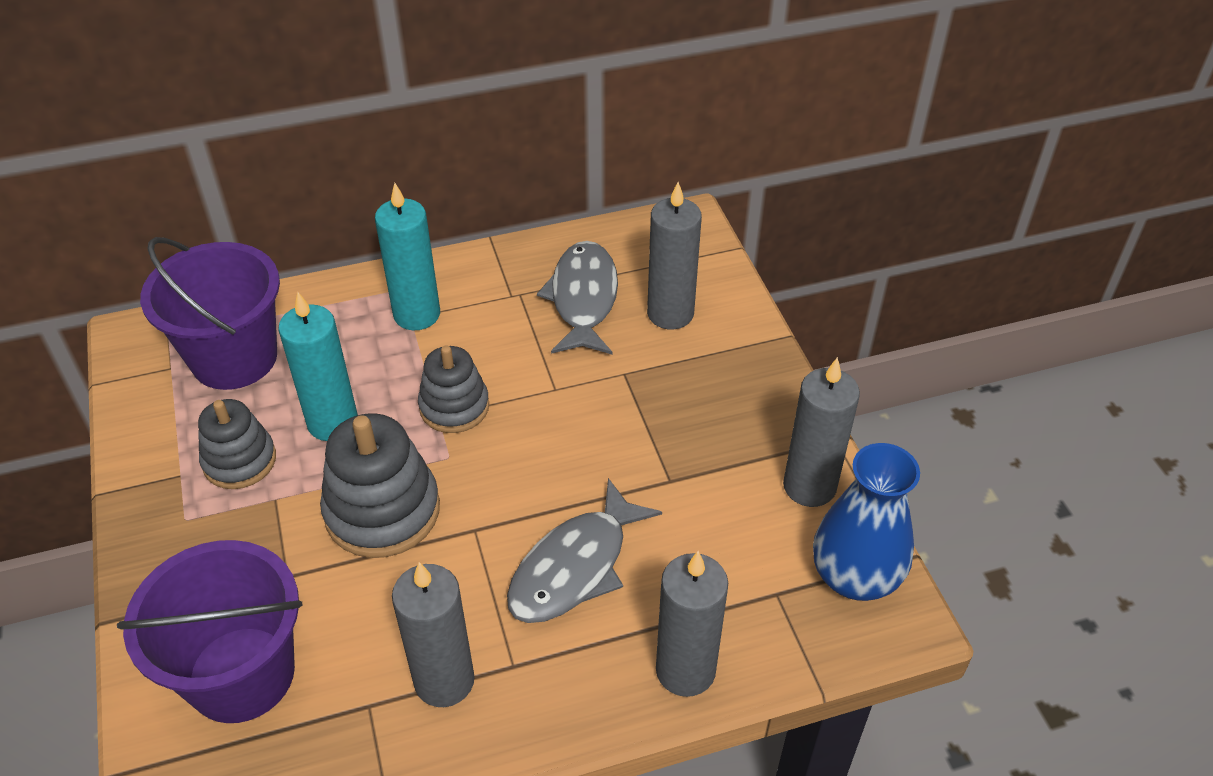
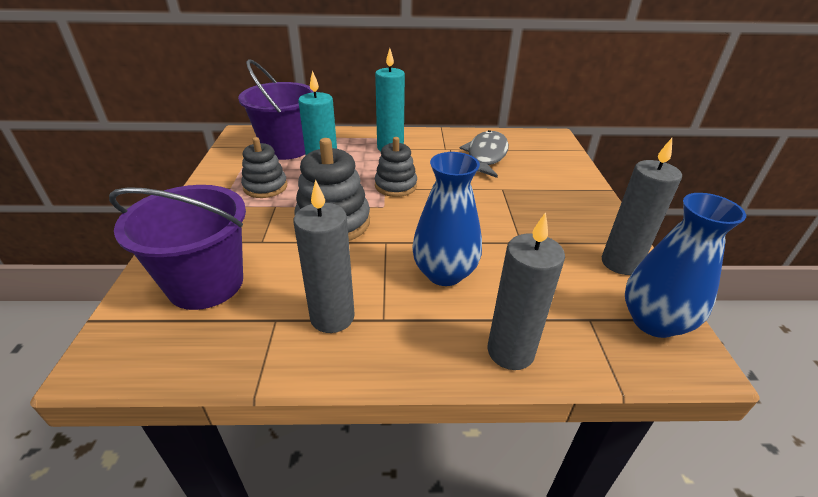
camera: 15 degrees right, 10 degrees down
grey fish [507,478,662,623] -> blue vase [412,152,482,286]
grey candle [647,182,702,330] -> none

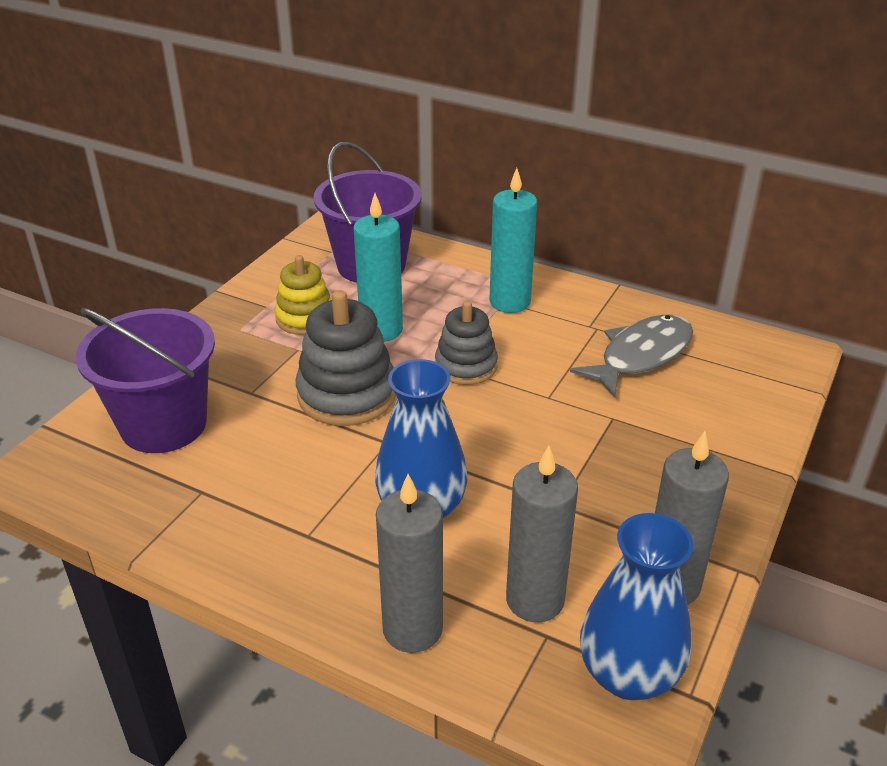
camera: 30 degrees right, 0 degrees up
grey stacking toy [241,137,287,198] -> yellow stacking toy [275,255,331,335]
grey candle [294,180,355,333] -> grey candle moved to [506,446,578,622]

